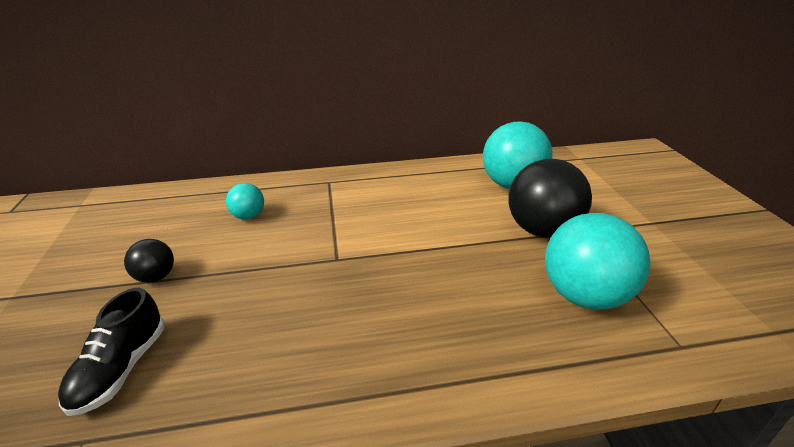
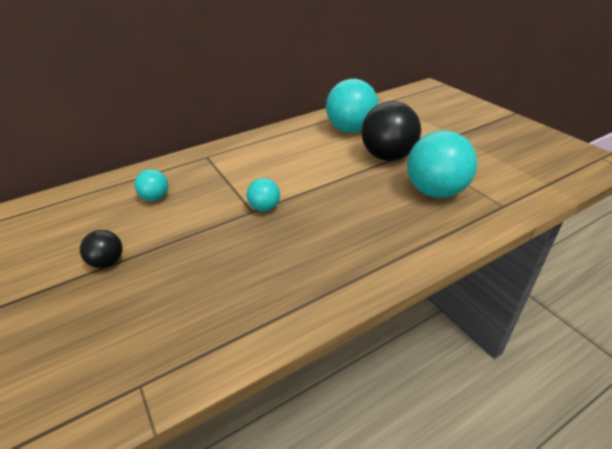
camera: 20 degrees left, 5 degrees up
black shoe [58,288,165,416] -> none
none -> turquoise ball [247,178,280,211]

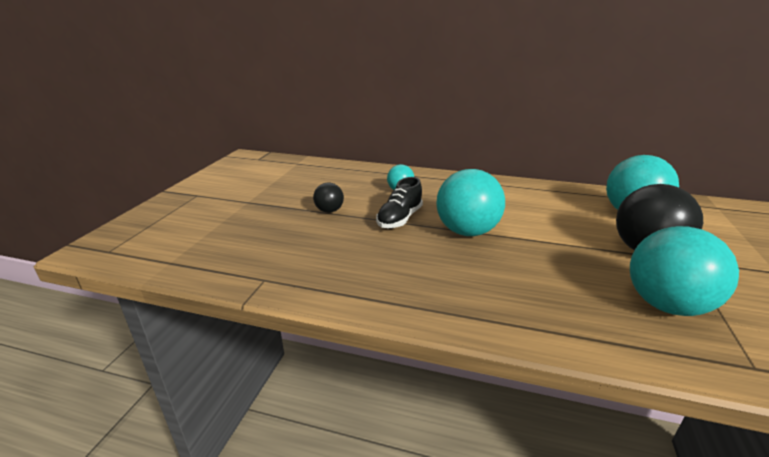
camera: 45 degrees right, 10 degrees down
turquoise ball [247,178,280,211] -> turquoise ball [436,169,505,236], size x1.99
none -> black shoe [376,177,423,228]

